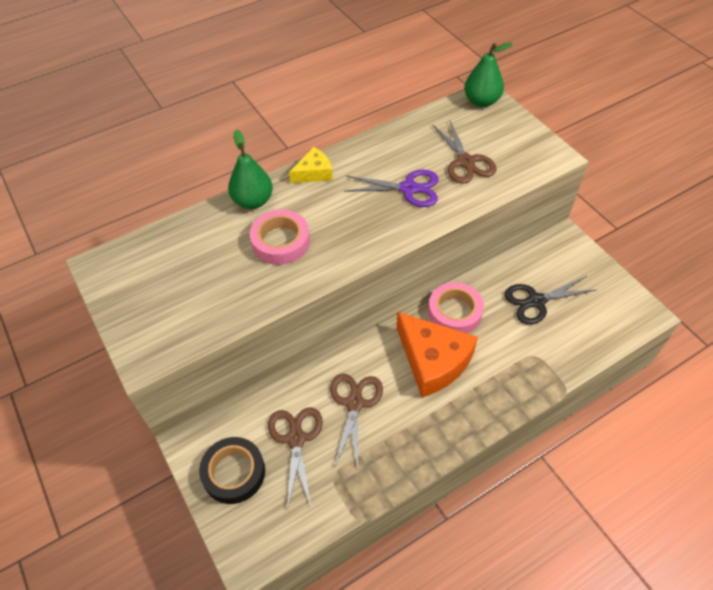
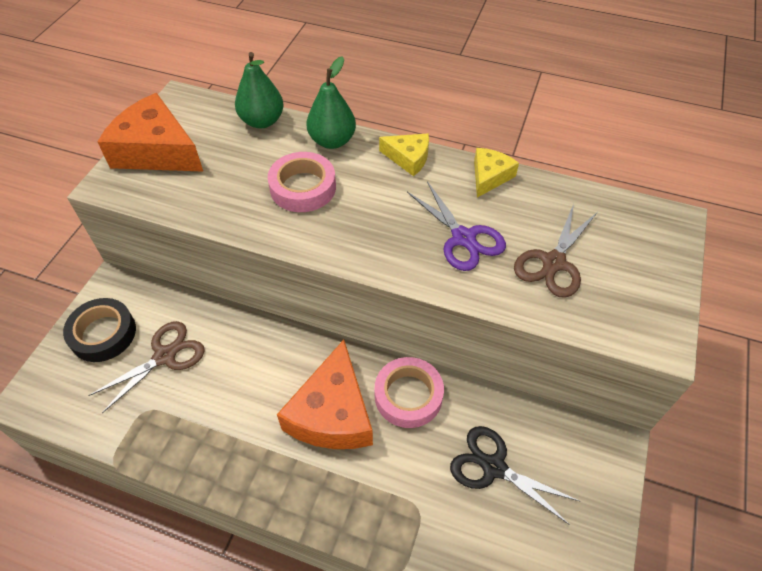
camera: 50 degrees right, 0 degrees up
brown scissors [330,374,383,469] -> none
green pear [464,42,513,107] -> green pear moved to [235,52,284,128]
none -> orange cheese [98,93,203,172]
none -> yellow cheese [474,148,519,198]

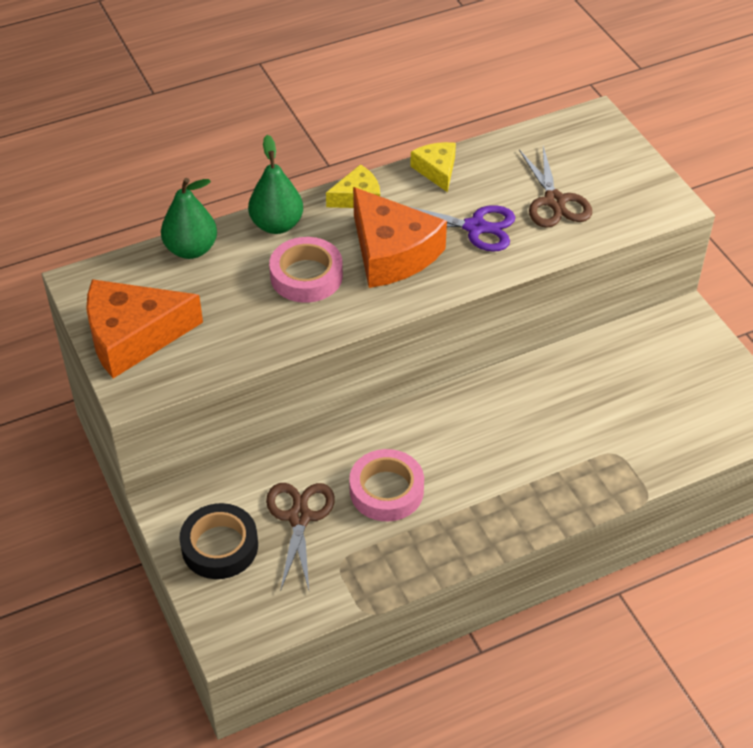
camera: 45 degrees left, 5 degrees down
orange cheese [277,340,373,449] -> orange cheese moved to [353,187,447,288]
pink tape [374,357,444,428] -> pink tape moved to [349,449,424,521]
black scissors [450,426,579,525] -> none

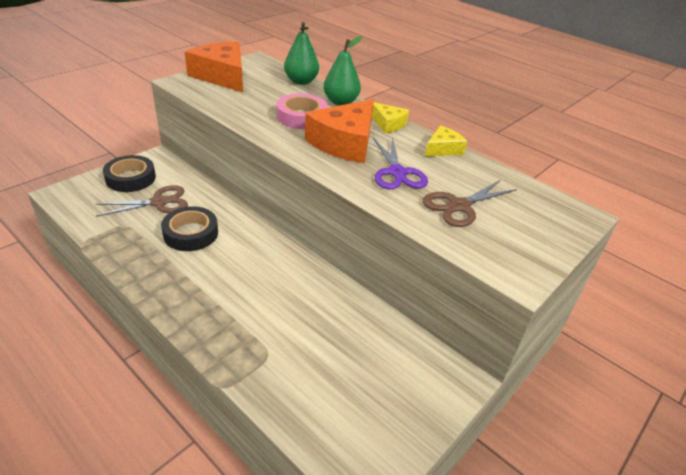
camera: 65 degrees right, 10 degrees down
pink tape [349,449,424,521] -> black tape [161,206,218,251]

